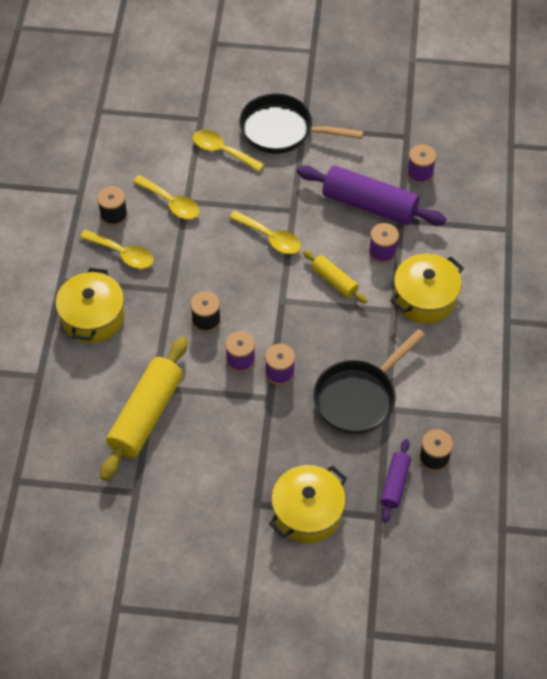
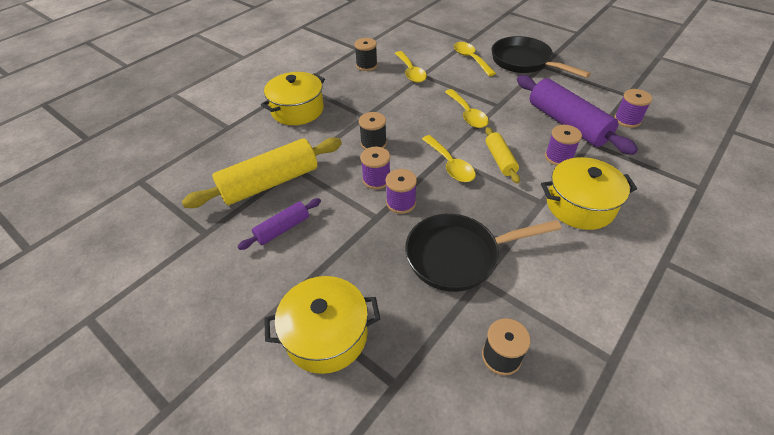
camera: 35 degrees right, 10 degrees down
yellow spoon [80,230,154,269] -> yellow spoon moved to [422,135,476,182]
purple rolling pin [381,439,411,523] -> purple rolling pin moved to [237,198,321,250]

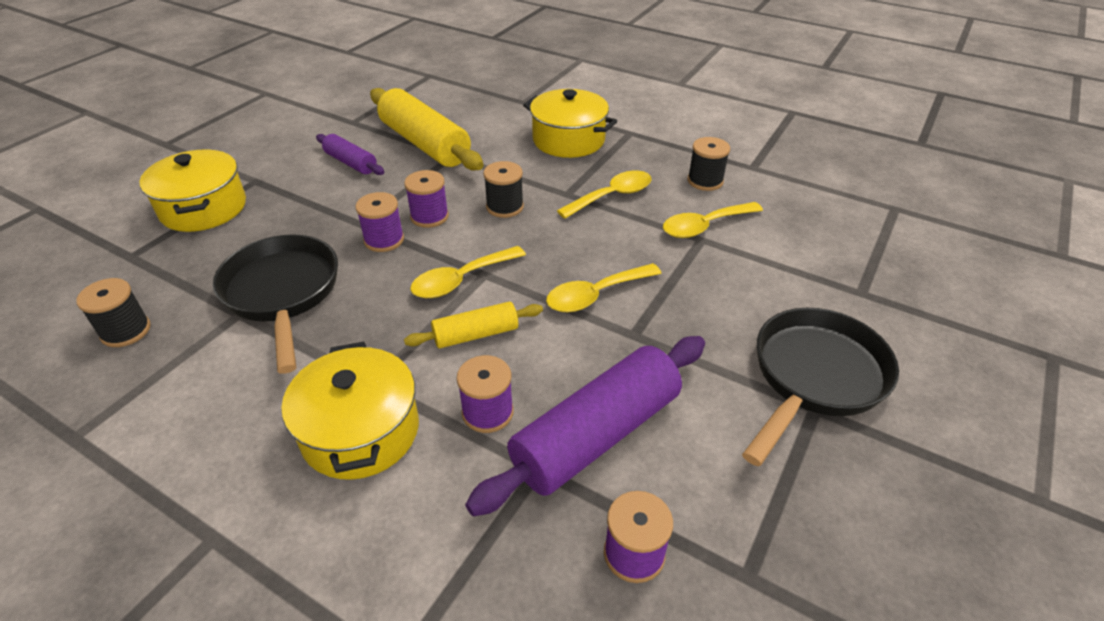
camera: 80 degrees right, 5 degrees down
yellow spoon [454,42,496,76] -> yellow spoon moved to [557,171,651,219]

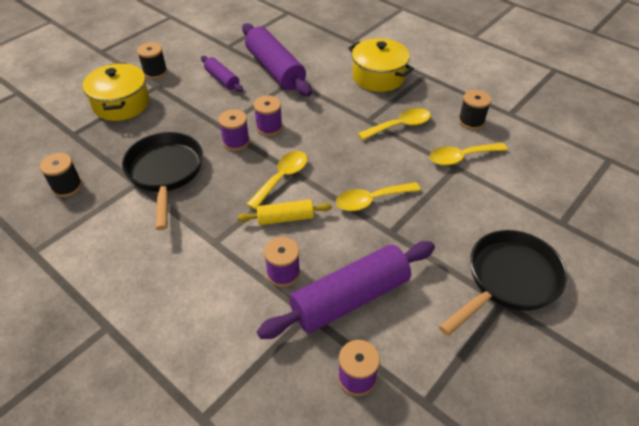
camera: 10 degrees right, 5 degrees up
yellow pot [281,342,419,480] -> none
yellow rolling pin [370,88,484,170] -> purple rolling pin [242,23,312,97]
yellow spoon [410,246,526,298] -> yellow spoon turned 150 degrees clockwise [246,151,308,210]
black spool [483,161,524,218] -> black spool moved to [137,42,167,79]

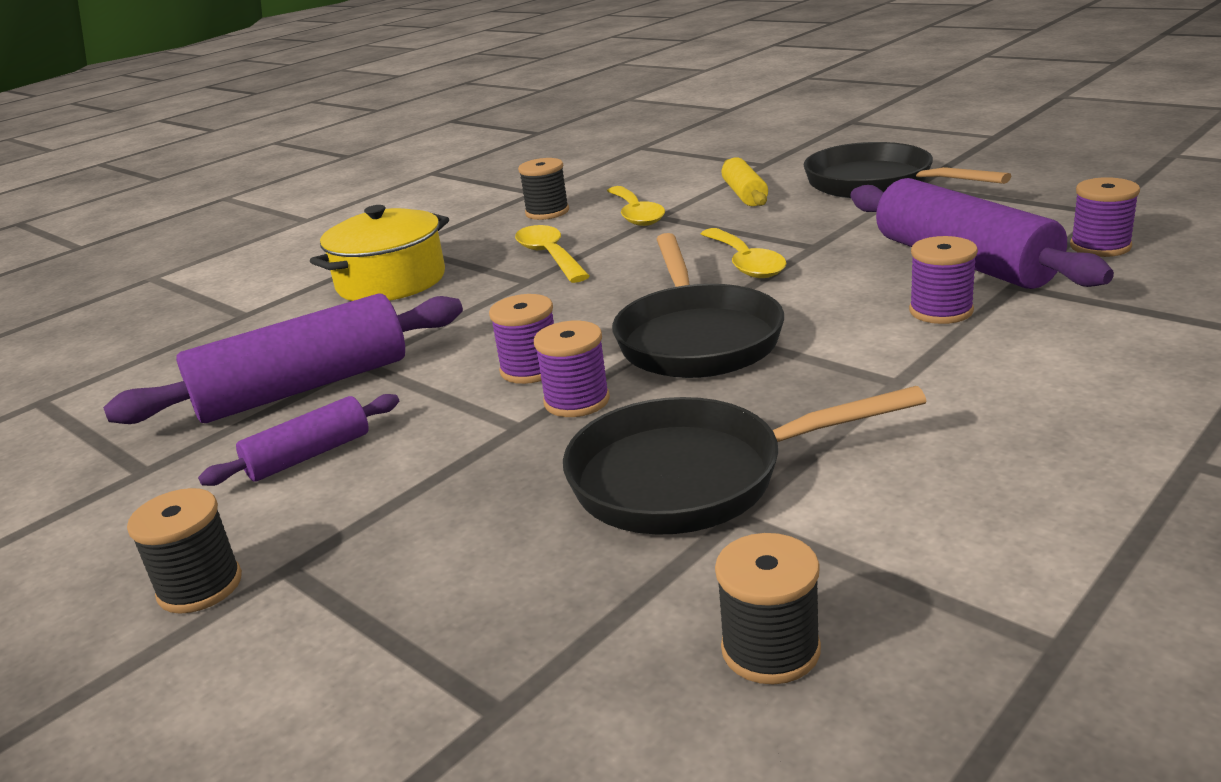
camera: 85 degrees left, 20 degrees down
yellow pot [82,63,149,121] -> none
yellow rolling pin [237,199,332,225] -> yellow rolling pin moved to [722,157,768,206]
yellow spoon [246,151,308,210] -> black pan [612,233,784,378]

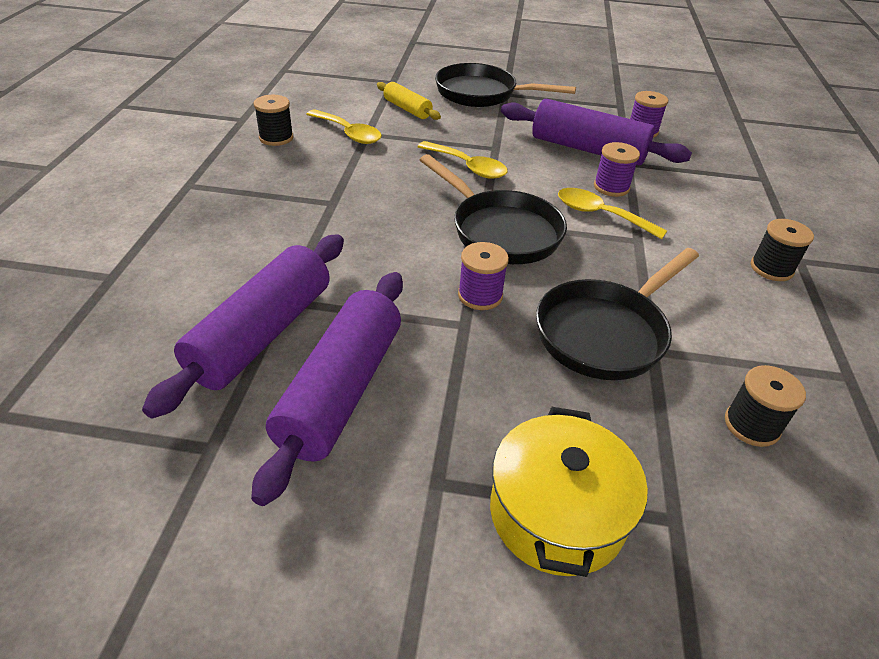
camera: 40 degrees left, 15 degrees up
black spool [127,488,242,614] -> black spool moved to [751,219,814,281]
purple rolling pin [198,394,399,486] -> purple rolling pin [251,272,403,506], size x1.90
yellow pot [310,205,449,301] -> yellow pot moved to [490,407,648,577]
purple spool [489,294,554,384] -> none
yellow spoon [515,225,590,283] -> yellow spoon moved to [558,188,667,239]

